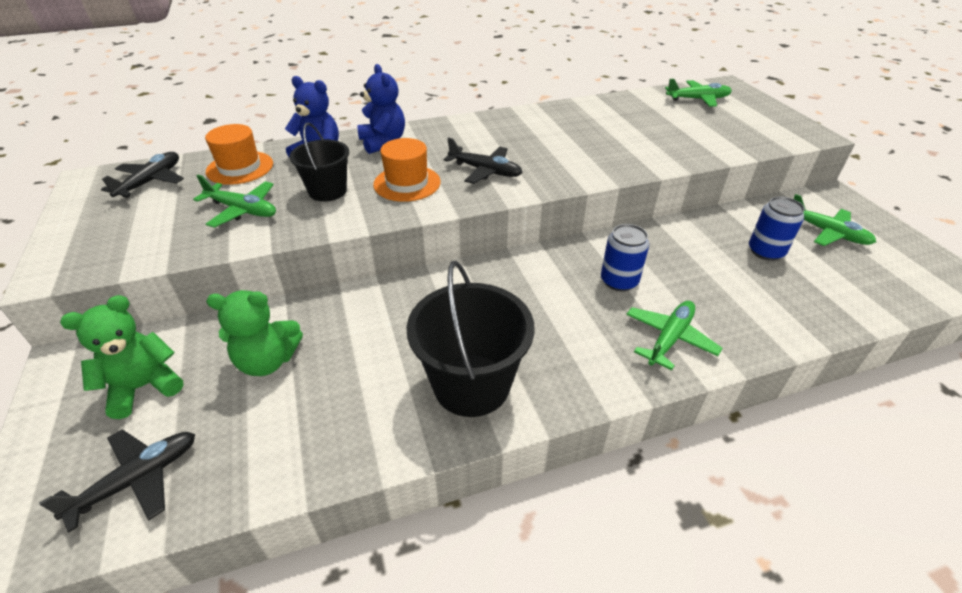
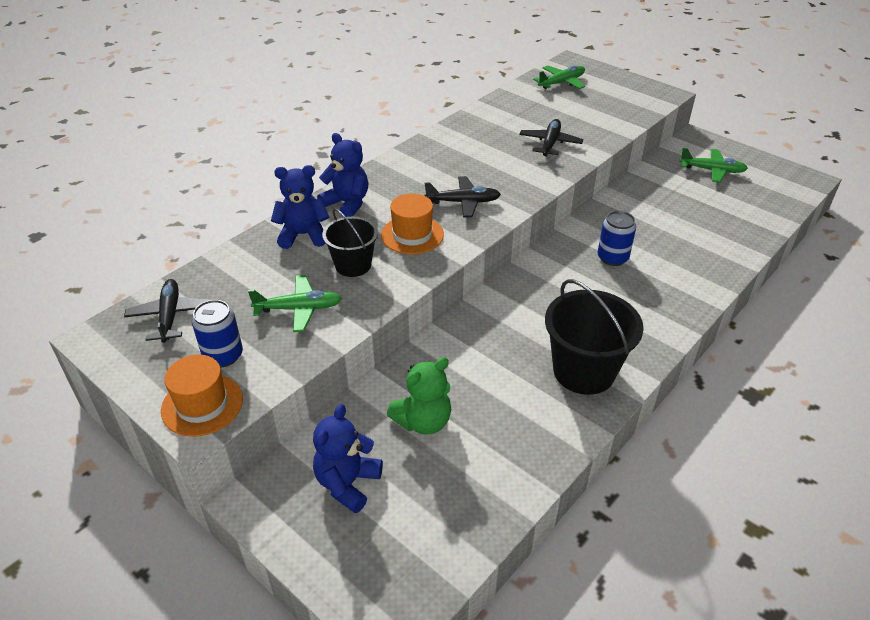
camera: 30 degrees left, 0 degrees up
black plane [39,429,195,533] -> black plane moved to [519,119,583,157]
green teddy bear [60,295,184,419] -> blue teddy bear [313,404,383,513]
orange hat [205,124,273,185] -> orange hat moved to [161,355,243,437]
green plane [626,301,722,370] -> none
blue can [749,197,805,261] -> blue can moved to [192,300,243,367]

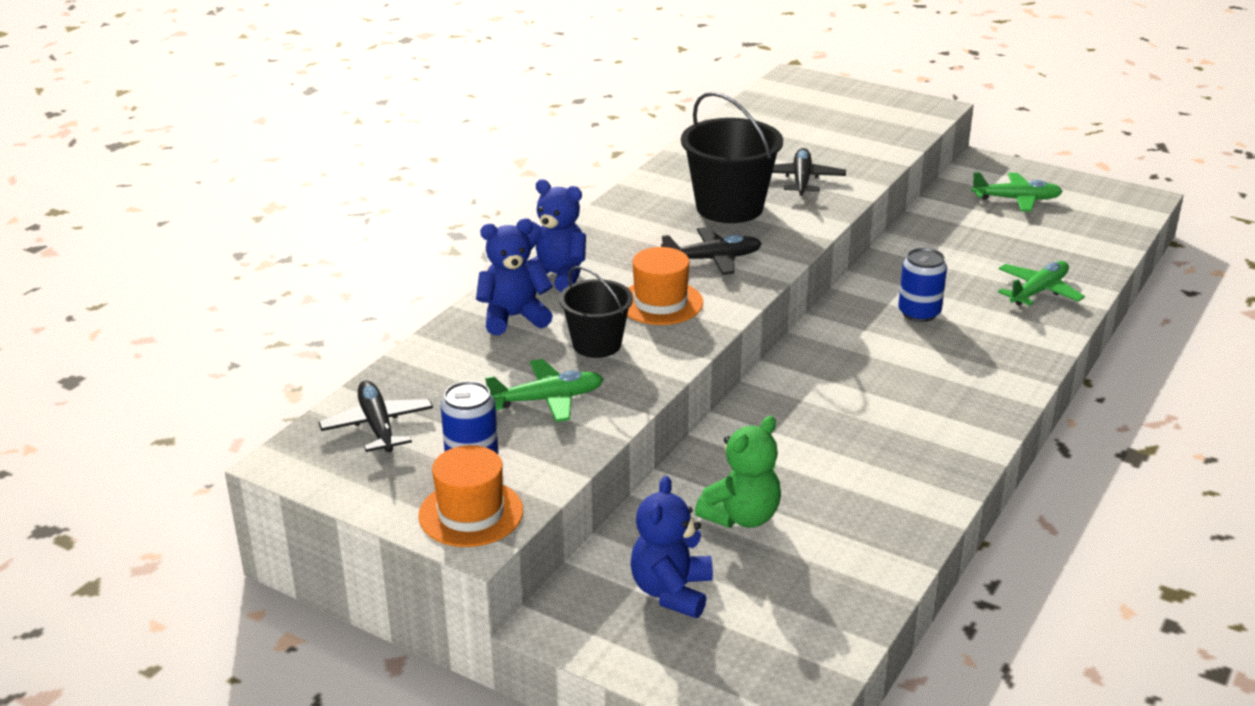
camera: 10 degrees left, 10 degrees down
green plane [533,65,585,89] -> green plane moved to [998,261,1085,306]
black bucket [545,279,644,395] -> black bucket moved to [681,92,783,223]

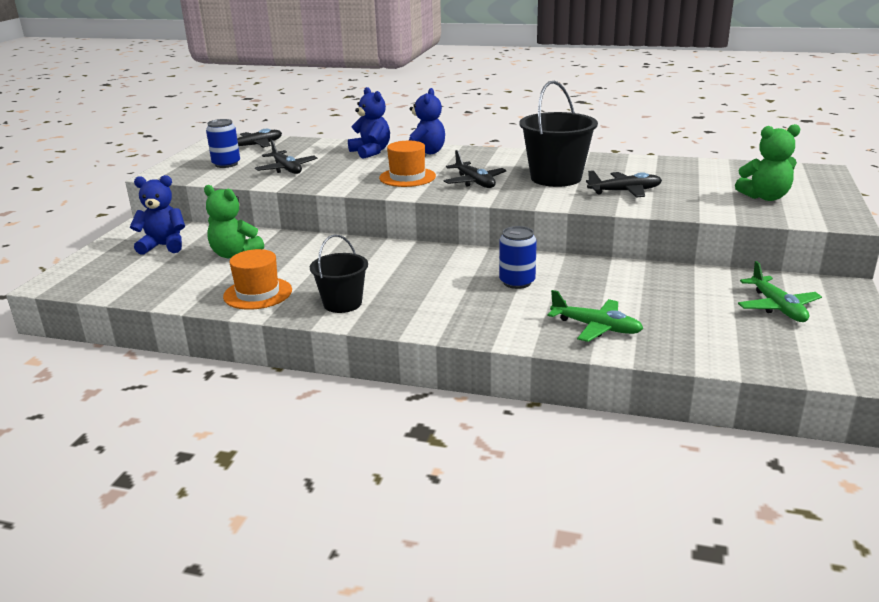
camera: 75 degrees right, 5 degrees down
orange hat [418,445,523,547] -> orange hat moved to [223,249,292,310]
green plane [485,359,604,422] -> black plane [255,140,318,174]
black bucket [559,266,633,358] -> black bucket moved to [310,234,368,313]
none -> green teddy bear [735,124,800,201]

